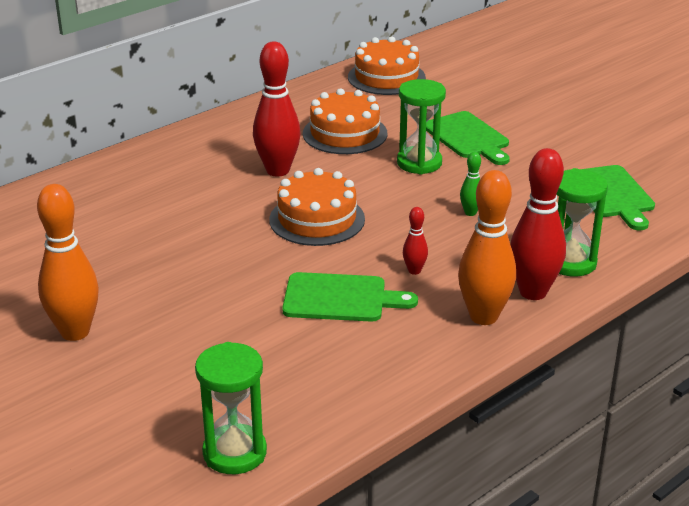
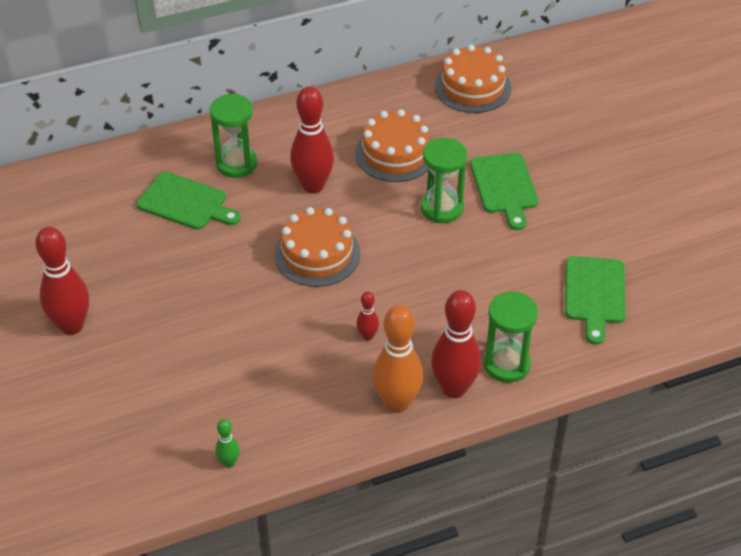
camera: 20 degrees right, 15 degrees up
orange bowling pin [37,184,99,341] -> red bowling pin [36,227,89,335]
green hourglass [195,342,267,474] -> green hourglass moved to [210,93,257,178]
green cutting board [282,272,418,322] -> green cutting board moved to [137,172,241,230]
green bowling pin [460,152,481,216] -> green bowling pin moved to [215,419,240,468]

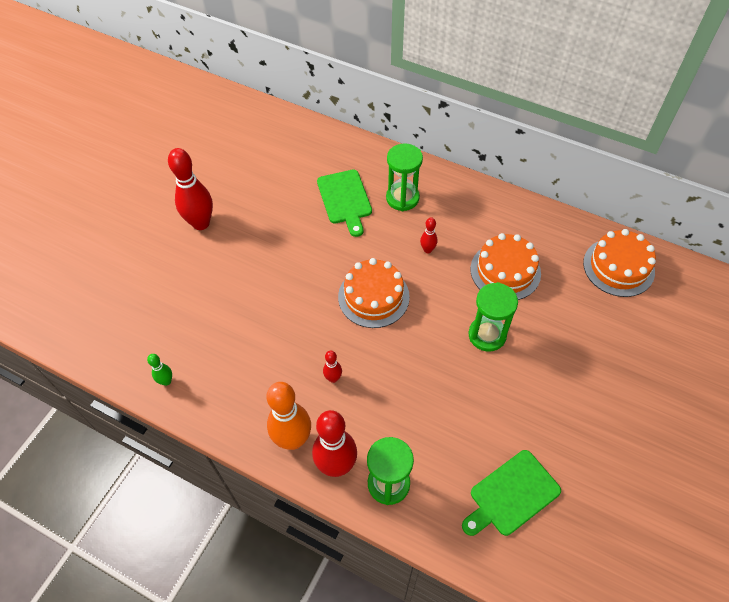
camera: 50 degrees right, 10 degrees up
red bowling pin [290,86,334,194] -> red bowling pin [420,217,437,253], size x0.47
green cutting board [470,153,538,230] -> none

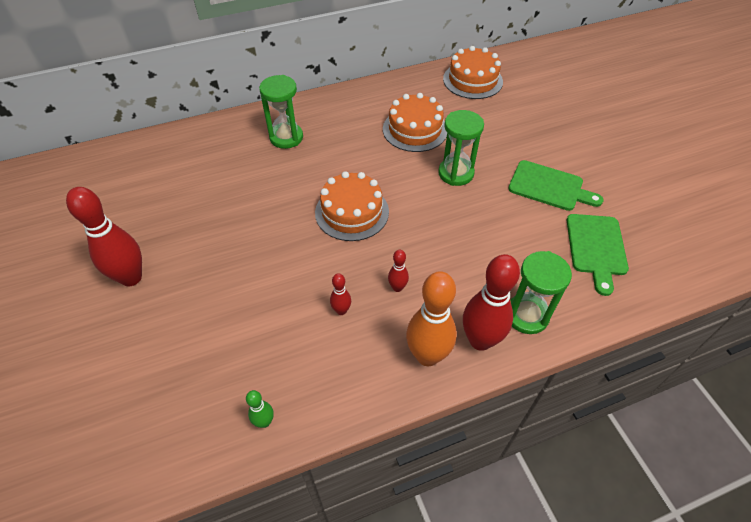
camera: 50 degrees left, 5 degrees down
green cutting board [317,170,372,237] -> green cutting board moved to [508,160,603,211]
red bowling pin [420,217,437,253] -> red bowling pin moved to [330,273,351,315]

